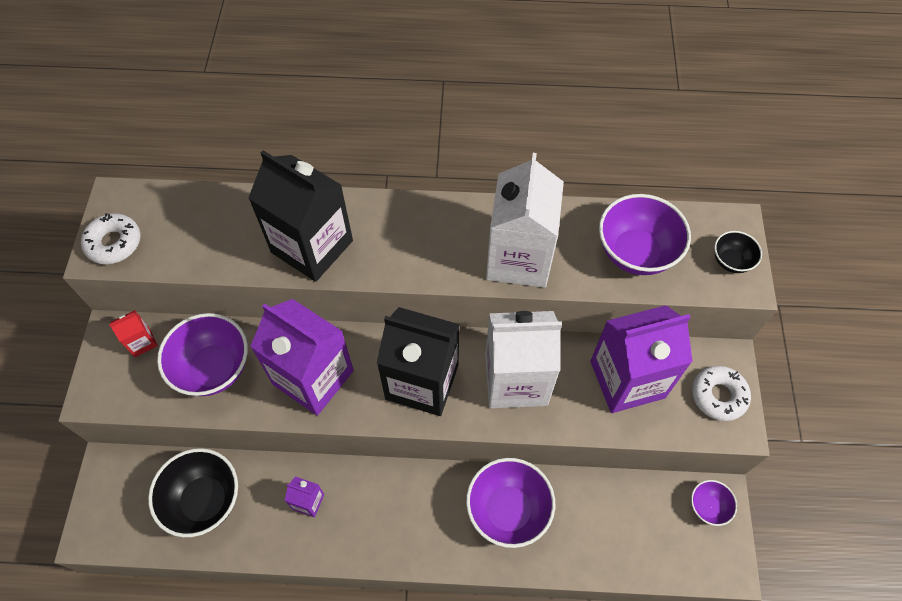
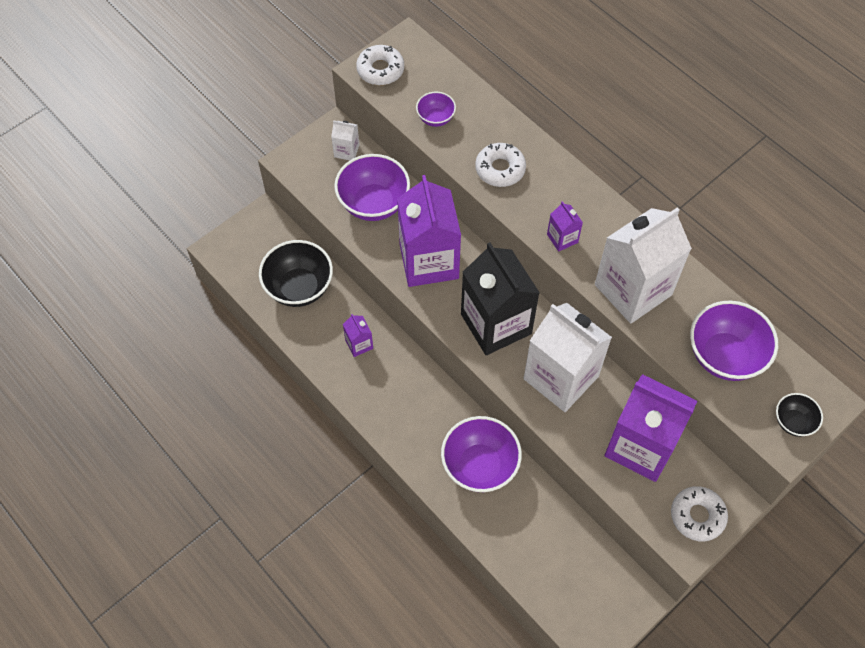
camera: 45 degrees right, 0 degrees up
red carton [109,310,158,357] -> white carton [331,120,359,160]
black carton [248,150,353,282] -> white donut [475,143,526,187]
purple bowl [691,480,737,526] -> purple bowl moved to [416,92,456,127]
none -> purple carton [547,201,583,252]

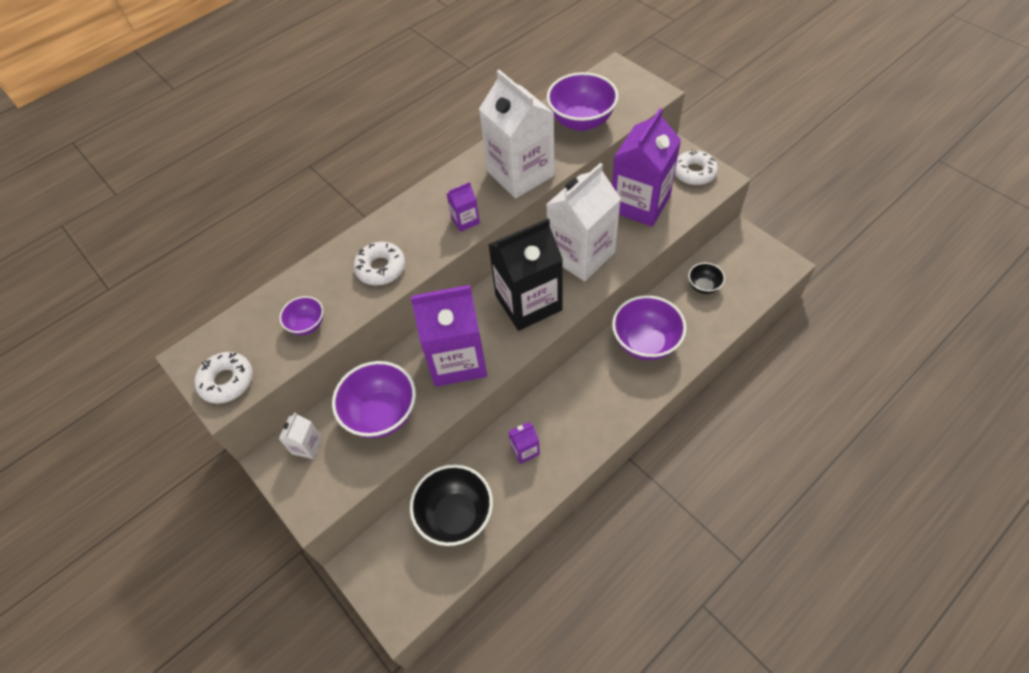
camera: 85 degrees left, 5 degrees down
black bowl [776,393,823,437] -> black bowl moved to [688,263,725,294]

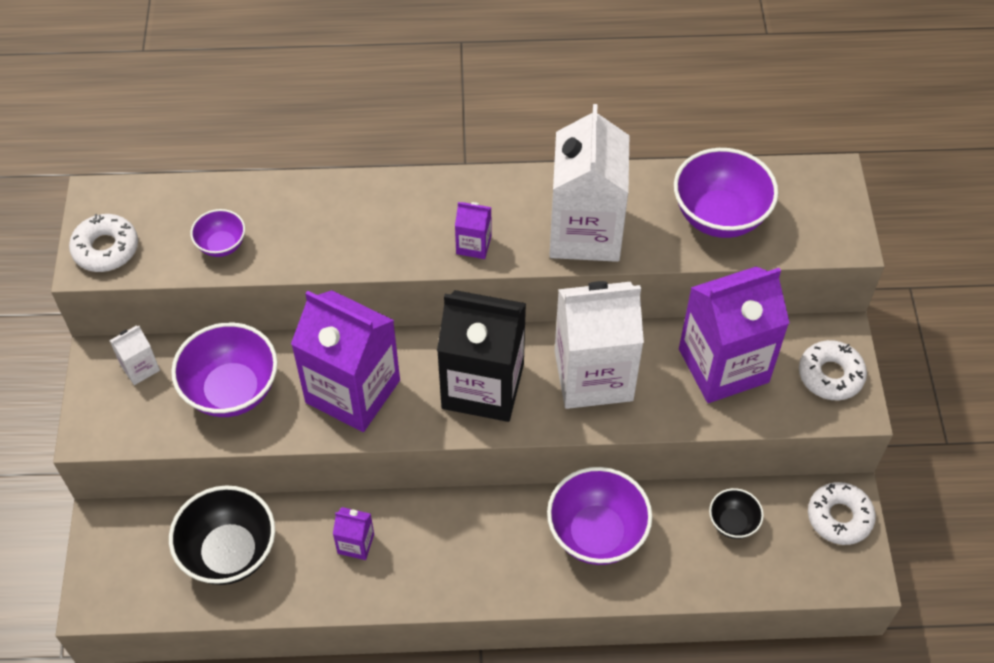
camera: 35 degrees right, 0 degrees up
white donut [353,242,405,285] -> white donut moved to [808,482,876,545]

